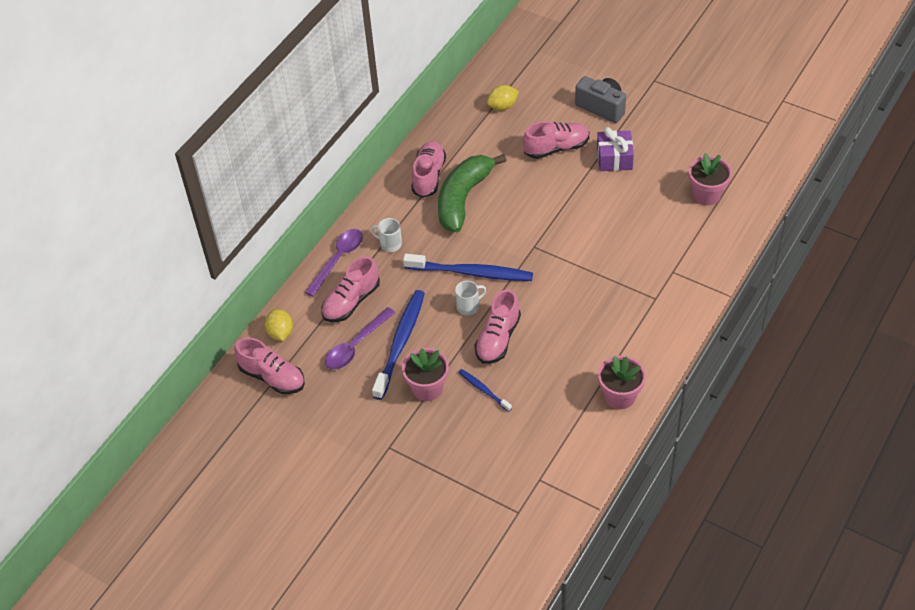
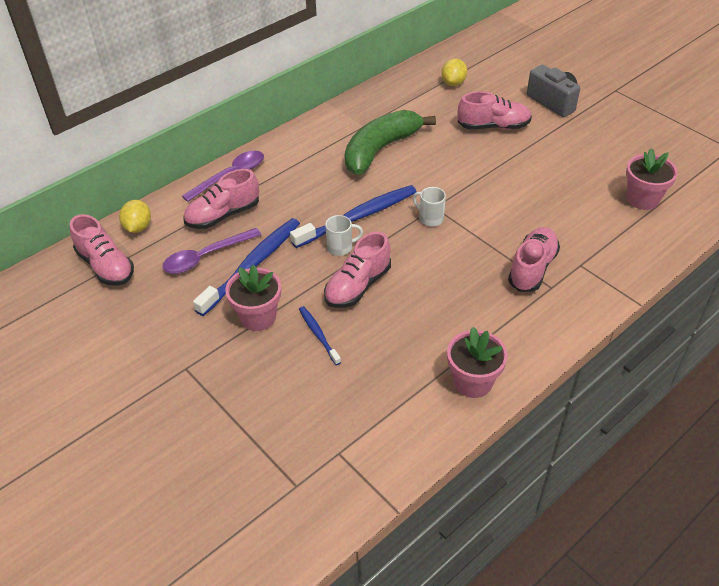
camera: 15 degrees right, 5 degrees down
white mug [371,218,402,252] -> white mug moved to [413,187,446,227]
blue toothbrush [403,254,533,281] -> blue toothbrush turned 60 degrees counterclockwise [290,185,417,248]
pink shoe [411,141,446,198] -> pink shoe moved to [508,227,560,292]
yellow lemon [487,85,519,110] -> yellow lemon turned 60 degrees counterclockwise [442,59,467,86]
purple gift [597,127,634,171] -> none

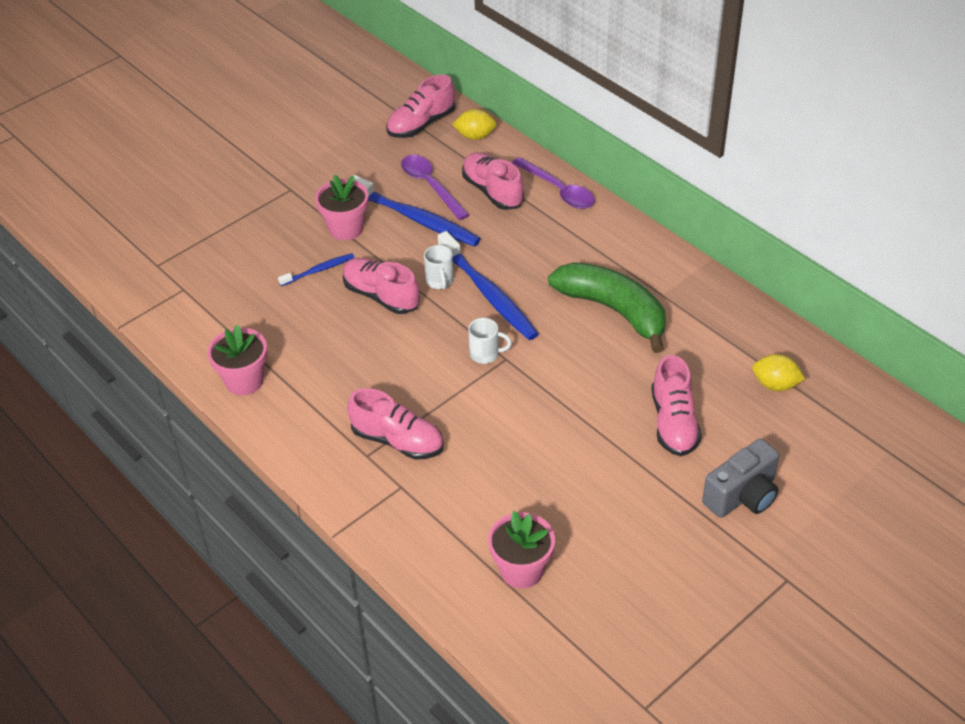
camera: 90 degrees right, 0 degrees up
white mug [413,187,446,227] -> white mug turned 60 degrees clockwise [468,318,512,364]

